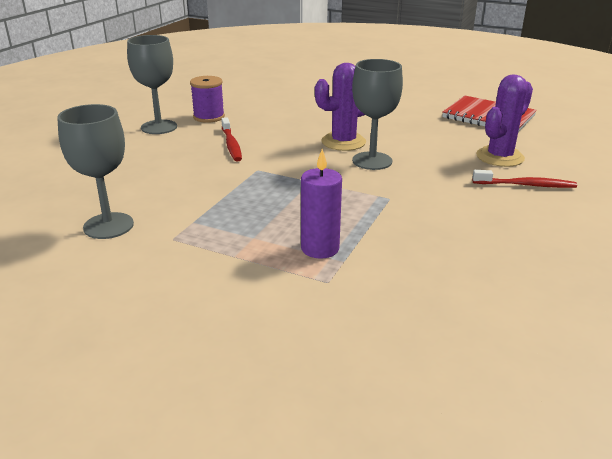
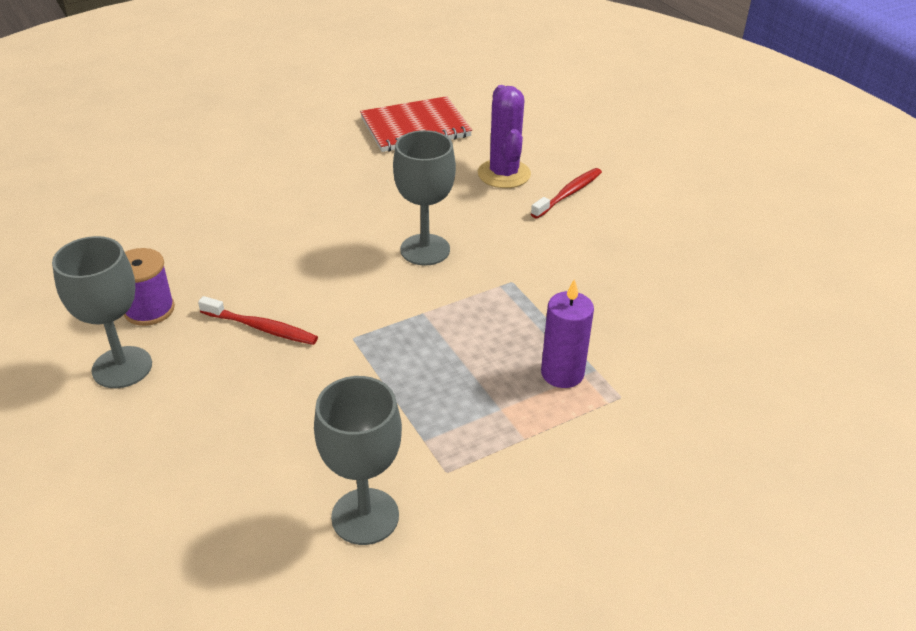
camera: 55 degrees left, 10 degrees up
purple cactus [315,63,366,151] -> none

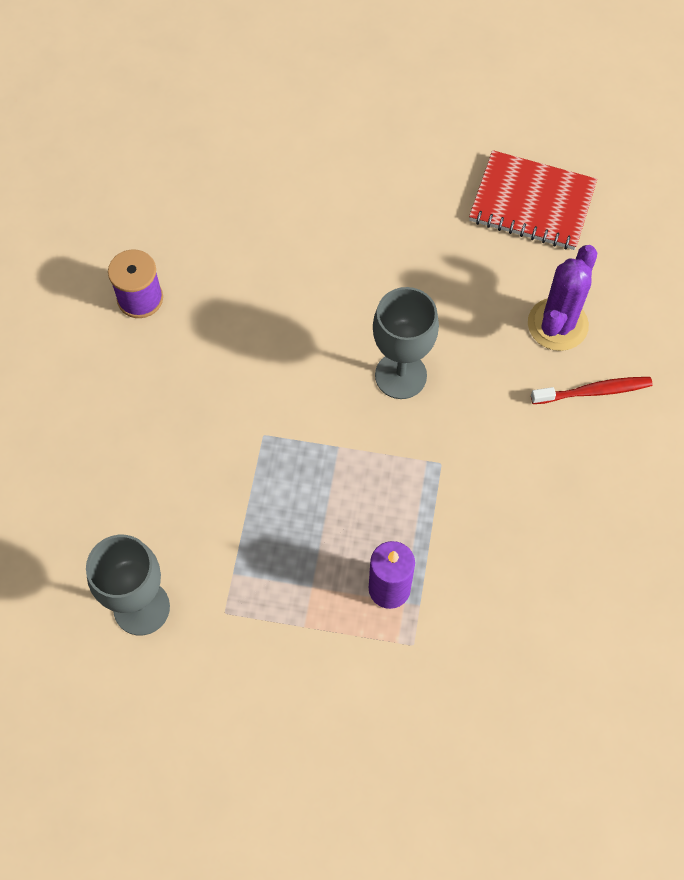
camera: 40 degrees right, 25 degrees up
grey goblet [52,236,152,388] -> none
red toothbrush [198,296,318,345] -> none

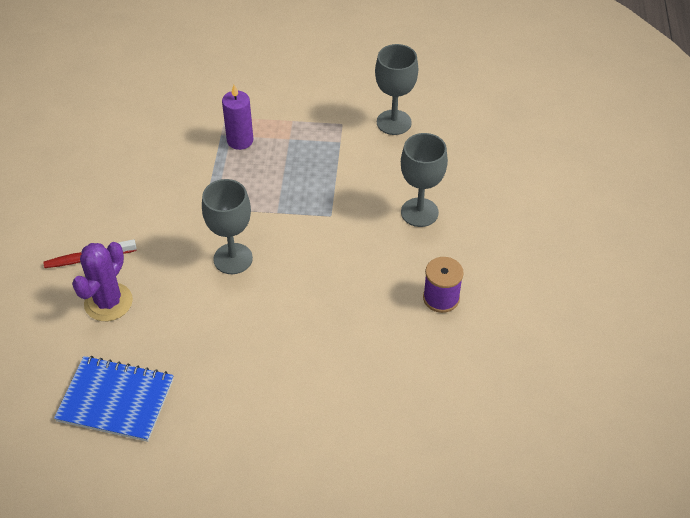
camera: 175 degrees right, 15 degrees down
red notebook [469,150,597,250] -> blue notebook [54,356,174,442]
none -> grey goblet [401,133,448,227]

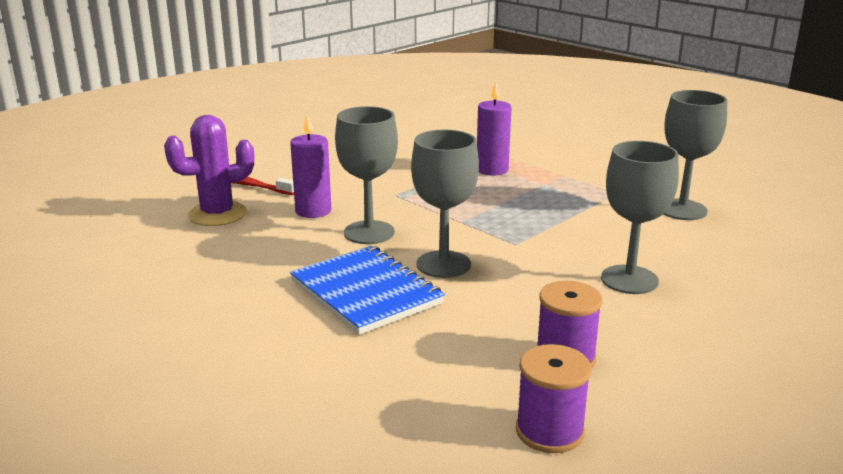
camera: 40 degrees right, 25 degrees down
blue notebook [54,356,174,442] -> blue notebook moved to [290,246,445,335]
none -> purple candle [290,114,331,218]
none -> grey goblet [411,130,479,278]
none -> purple spool [516,344,591,453]

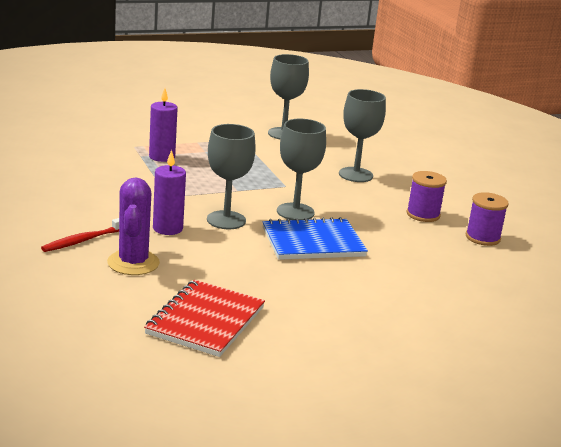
camera: 70 degrees left, 0 degrees up
none -> red notebook [144,280,265,357]

